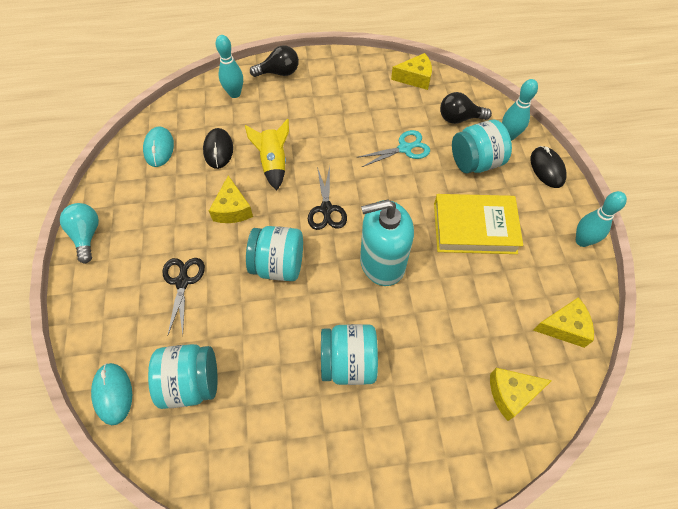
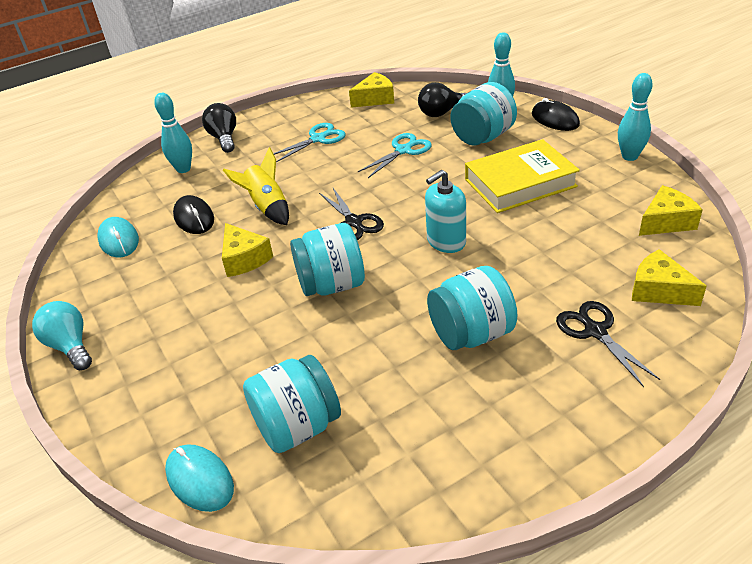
camera: 20 degrees left, 20 degrees down
black scissors [162,258,205,335] -> black scissors moved to [556,301,660,387]
black light bulb [250,45,299,77] -> black light bulb turned 75 degrees counterclockwise [202,103,236,153]
turquoise soap dispenser [360,200,414,286] -> turquoise soap dispenser [425,170,466,253], size x0.65
yellow cheese [490,368,552,421] -> yellow cheese turned 75 degrees clockwise [632,249,707,306]
none -> turquoise scissors [273,123,346,162]

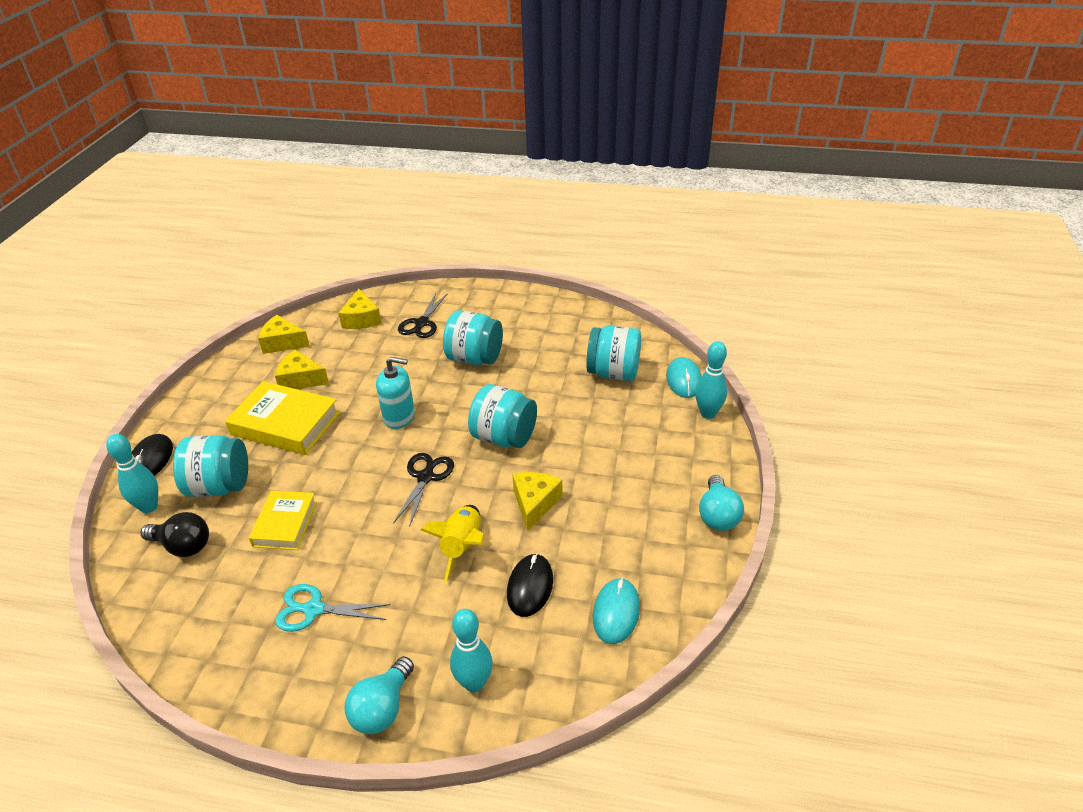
camera: 140 degrees left, 0 degrees up
black light bulb [202,103,236,153] -> turquoise light bulb [345,656,414,734]
yellow cheese [349,72,394,108] -> yellow cheese moved to [275,350,329,389]
turquoise scissors [358,133,432,178] -> yellow book [249,490,317,550]
turquoise bowling pin [618,73,653,161] -> turquoise bowling pin moved to [695,341,727,419]

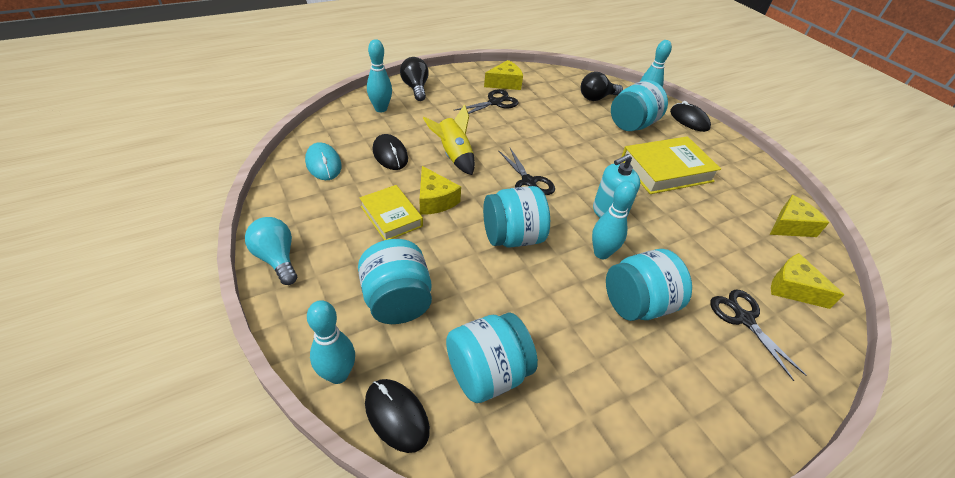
camera: 135 degrees right, 5 degrees up
yellow book [249,490,317,550] -> yellow book moved to [360,185,423,240]
yellow cheese [275,350,329,389] -> yellow cheese moved to [484,60,523,90]
turquoise scissors [275,584,390,632] -> black scissors [453,89,519,114]
turquoise light bulb [345,656,414,734] -> black light bulb [400,57,429,101]
turquoise mouse [666,357,702,398] -> black mouse [365,379,430,453]
none -> turquoise jar [358,239,432,324]
none -> turquoise bowling pin [592,181,636,259]

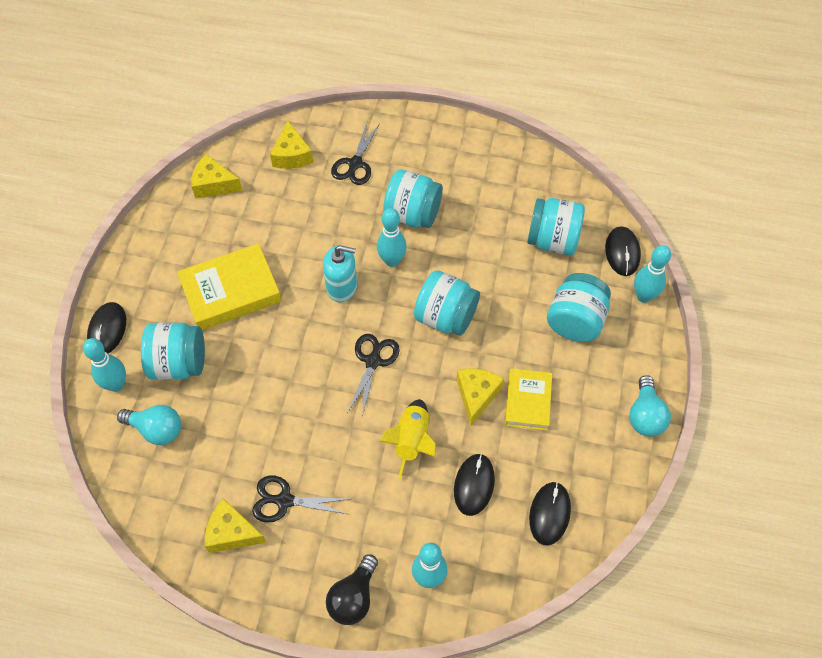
camera: 135 degrees left, 15 degrees up
turquoise mouse [305,142,341,180] -> black mouse [529,482,571,545]
black light bulb [581,72,623,101] -> turquoise light bulb [117,405,181,445]
yellow book [621,136,721,194] -> yellow book turned 45 degrees counterclockwise [177,243,281,330]

